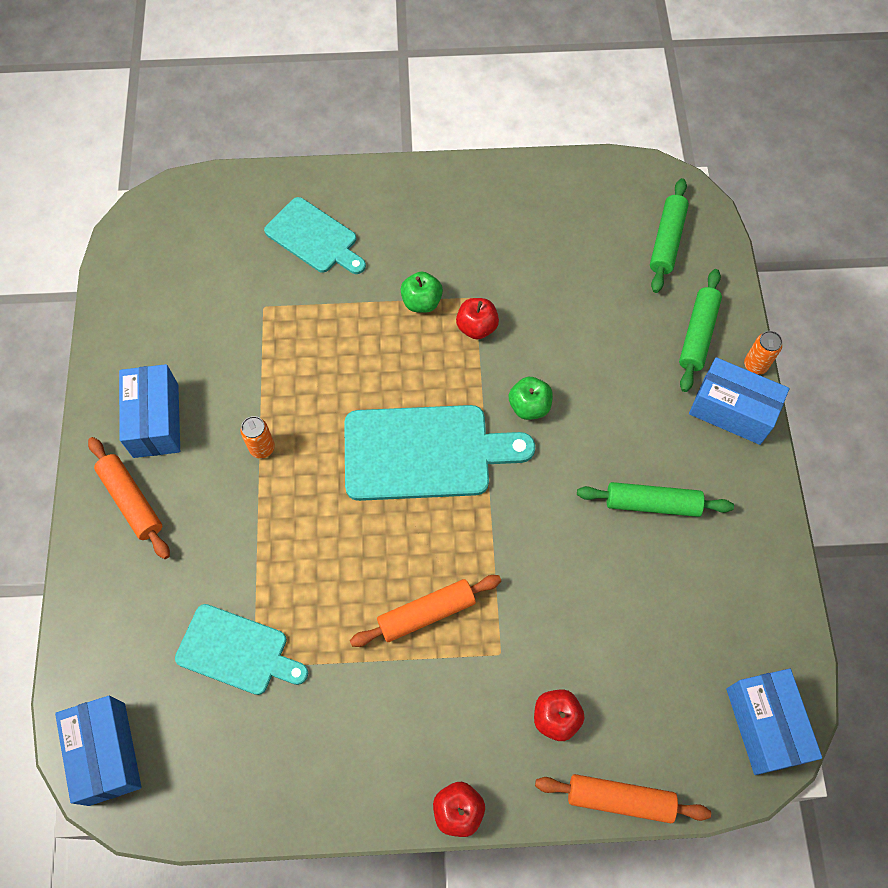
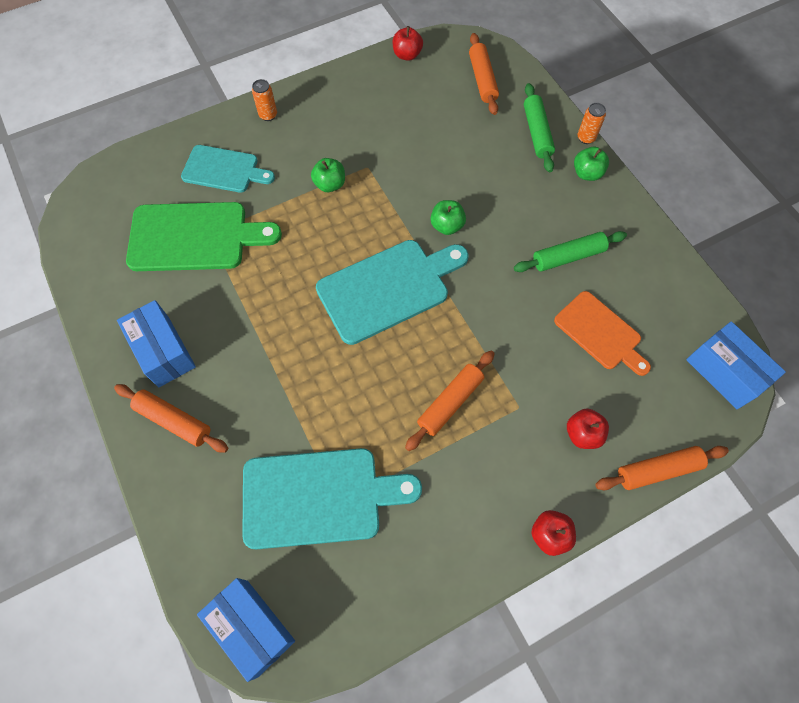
camera: 25 degrees left, 0 degrees up
turquoise cutting board [175,604,308,695] -> turquoise cutting board [243,448,422,549], size x1.57
orange can [241,416,275,459] -> orange can moved to [252,79,277,121]
red apple [456,298,499,340] -> red apple moved to [393,26,423,61]
green rolling pin [650,178,689,293] -> orange rolling pin [469,33,499,115]
blue box [689,357,790,445] -> green apple [574,147,609,181]
none -> green cutting board [126,202,282,271]
none -> orange cutting board [554,291,651,376]

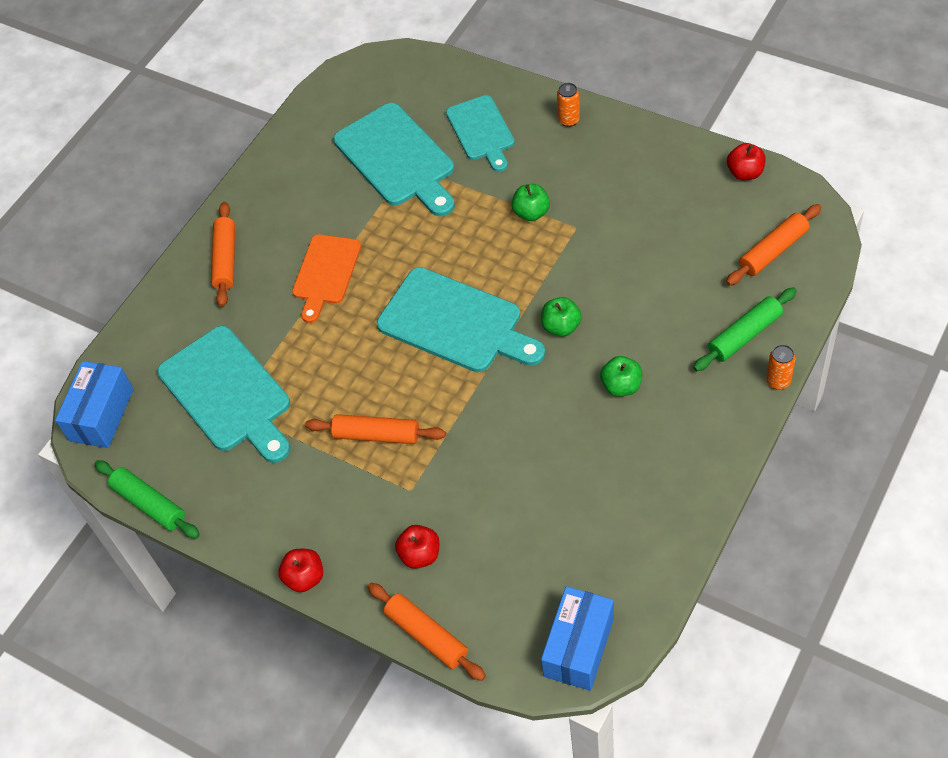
camera: 65 degrees right, 10 degrees down
blue box [117,300,196,387] -> none
green cutting board [126,202,282,271] -> turquoise cutting board [333,103,455,216]
green rolling pin [514,231,627,272] -> green rolling pin moved to [95,460,200,539]
orange cutting board [554,291,651,376] -> orange cutting board moved to [292,234,361,323]
green apple [574,147,609,181] -> green apple moved to [600,356,642,397]

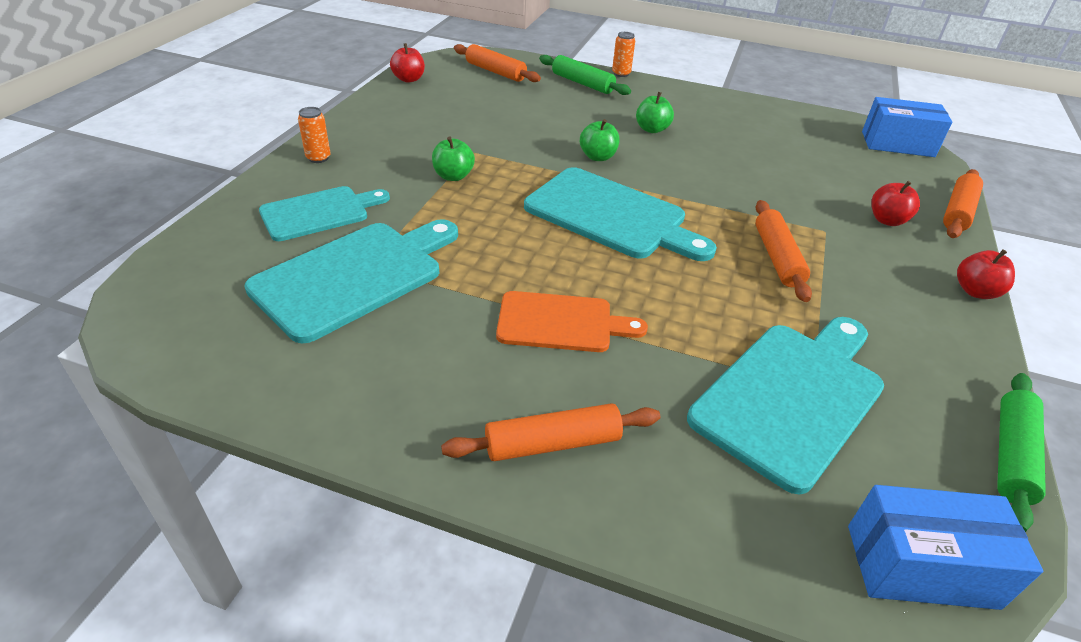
camera: 110 degrees left, 15 degrees down
turquoise cutting board [377,267,545,372] -> turquoise cutting board turned 105 degrees clockwise [524,167,717,261]

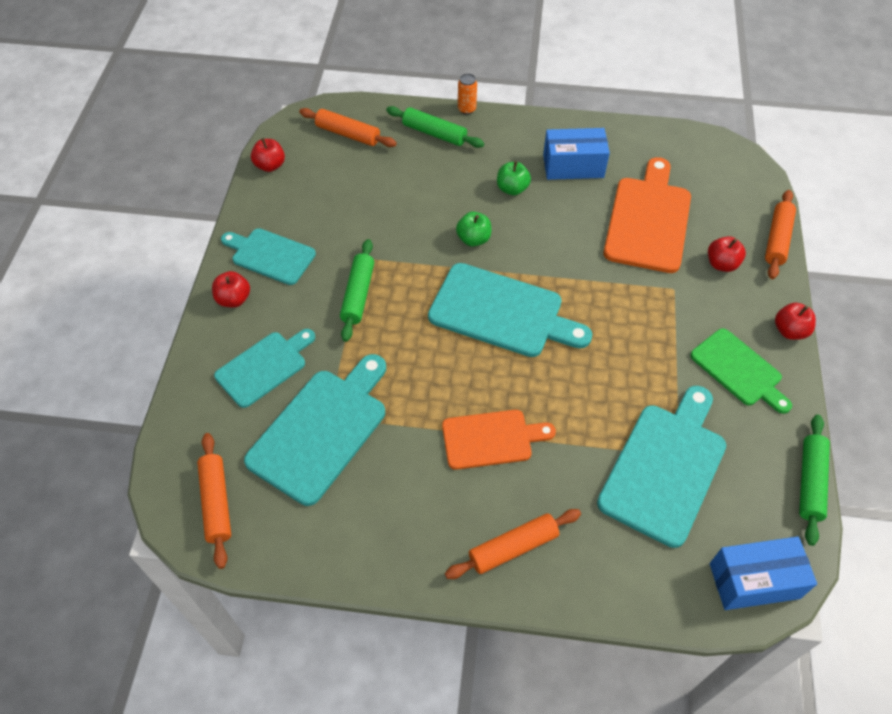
camera: 10 degrees left, 15 degrees up
orange can [298,107,330,163] -> red apple [212,271,250,307]
green apple [432,137,475,181] -> green rolling pin [340,239,374,342]
orange rolling pin [755,200,812,302] -> orange rolling pin moved to [197,433,231,569]
blue box [862,97,952,157] -> blue box moved to [543,128,610,180]
none -> turquoise cutting board [221,228,316,285]
none -> orange cutting board [603,157,691,273]
none -> green cutting board [690,328,792,414]

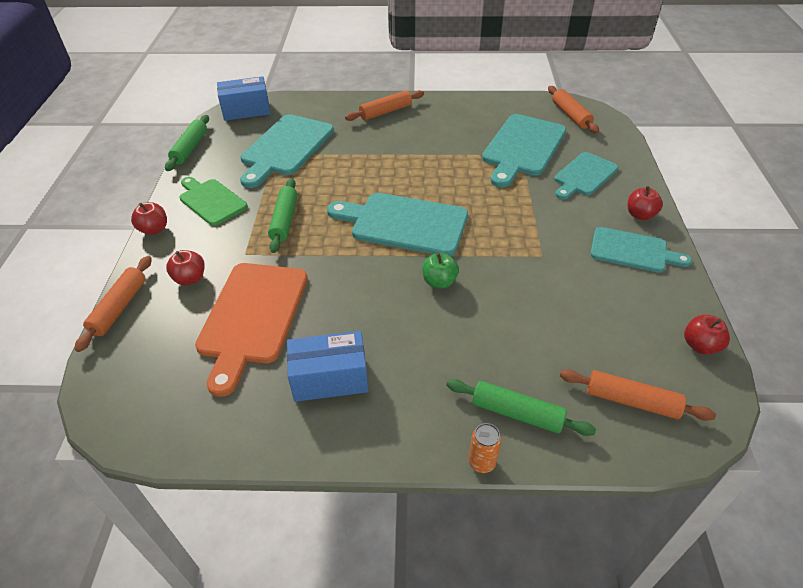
camera: 175 degrees right, 10 degrees down
green rolling pin [340,239,374,342] -> green rolling pin moved to [268,178,298,253]
orange cutting board [442,410,556,470] -> none
green apple [497,161,531,195] -> none

